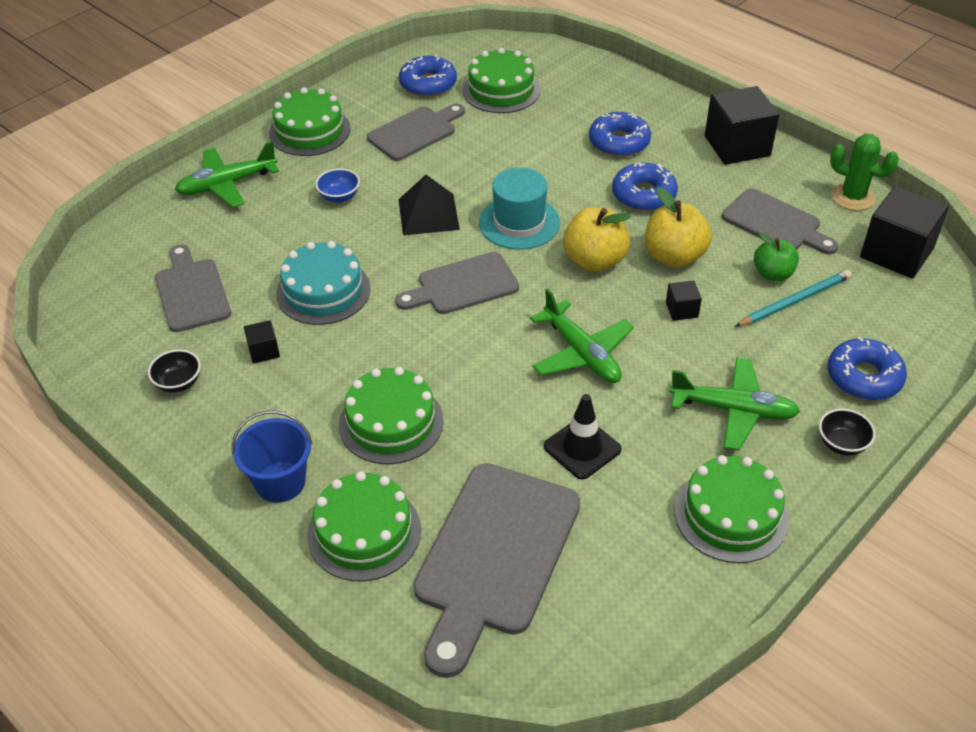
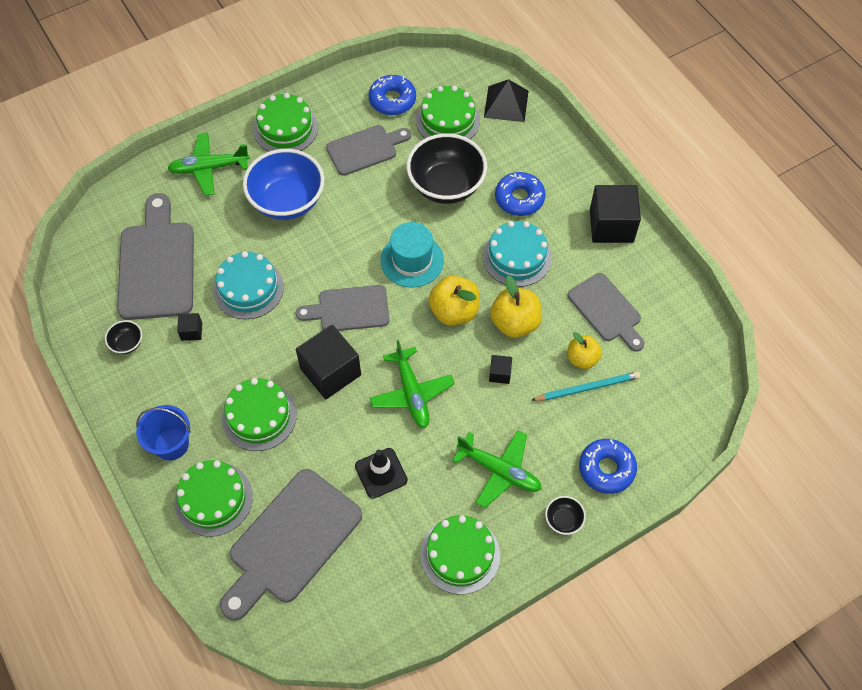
camera: 15 degrees right, 15 degrees up
grey cutting board [155,244,231,332] -> grey cutting board [117,193,194,320], size x1.60
blue bowl [315,168,360,203] -> blue bowl [243,149,325,220], size x2.31
black pyramid [398,175,460,235] -> black pyramid moved to [484,79,529,122]
blue donut [612,162,678,211] -> turquoise cake [483,221,552,287]
green apple [754,233,799,281] -> yellow apple [568,332,602,369]
green cactus [830,134,899,211] -> none
black cube [860,186,949,279] -> black cube moved to [296,325,361,399]
none -> black bowl [407,133,487,204]

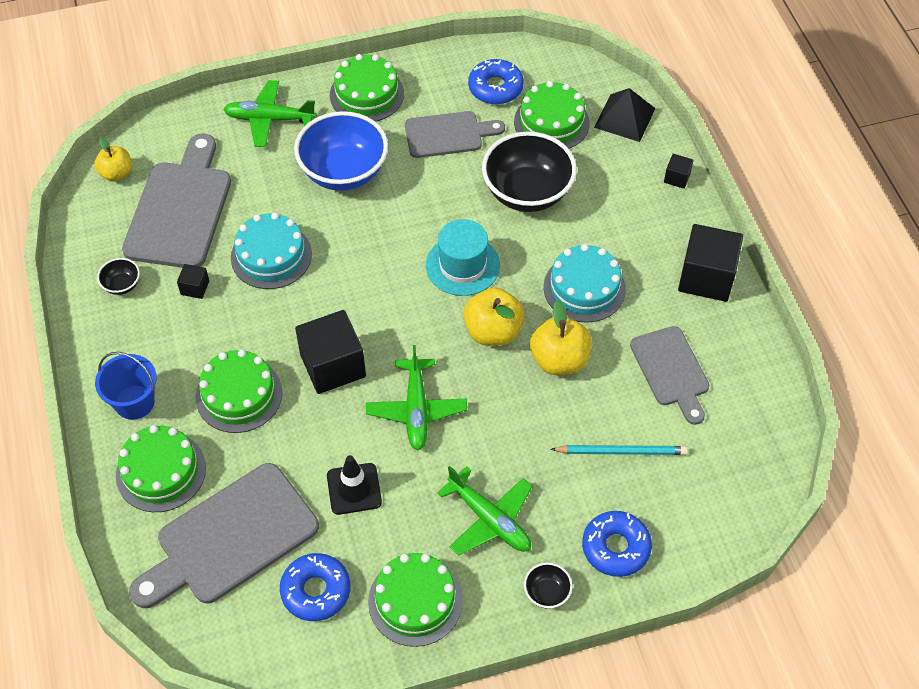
camera: 15 degrees right, 5 degrees down
grey cutting board [296,285,389,331] -> none
black cube [489,355,512,384] -> black cube moved to [664,154,694,189]
blue donut [495,172,545,216] -> blue donut moved to [280,553,350,621]
yellow apple [568,332,602,369] -> yellow apple moved to [94,137,132,182]

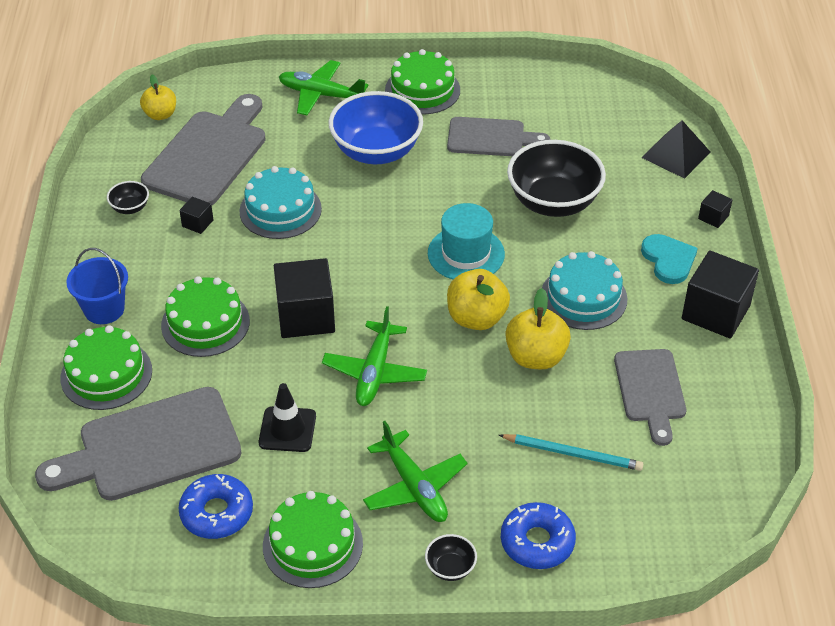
camera: 15 degrees right, 10 degrees down
blue donut [468,59,524,104] -> none
green cake [514,81,590,149] -> none
none -> turquoise heart [641,234,698,284]

